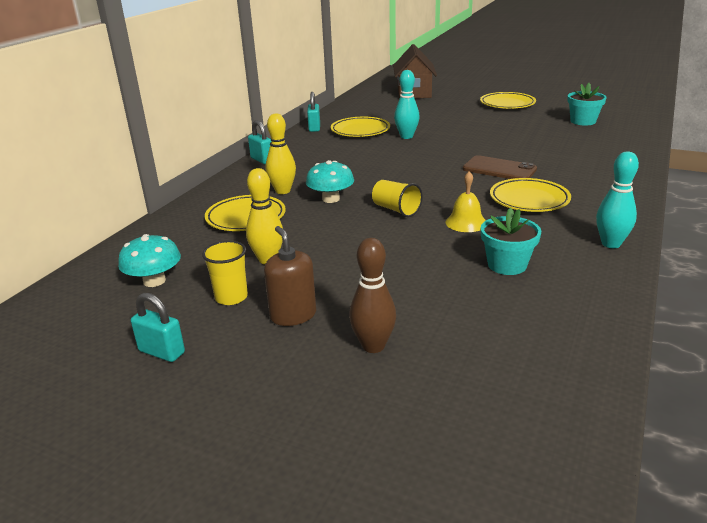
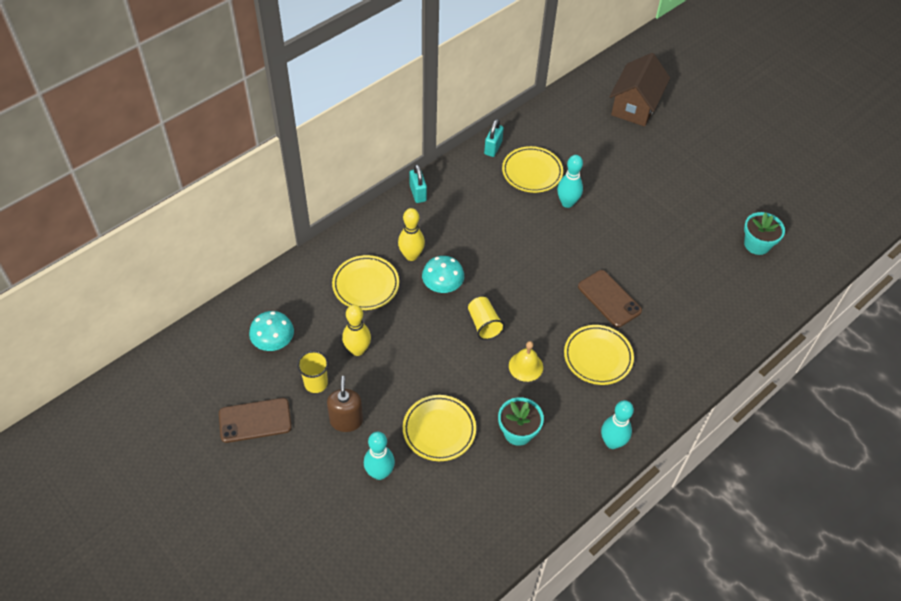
camera: 20 degrees right, 25 degrees up
turquoise padlock [131,293,185,362] -> brown phone [219,398,292,443]
brown bowling pin [349,238,396,353] -> turquoise bowling pin [364,432,395,480]
yellow plate [480,92,536,109] -> yellow plate moved to [403,395,476,461]

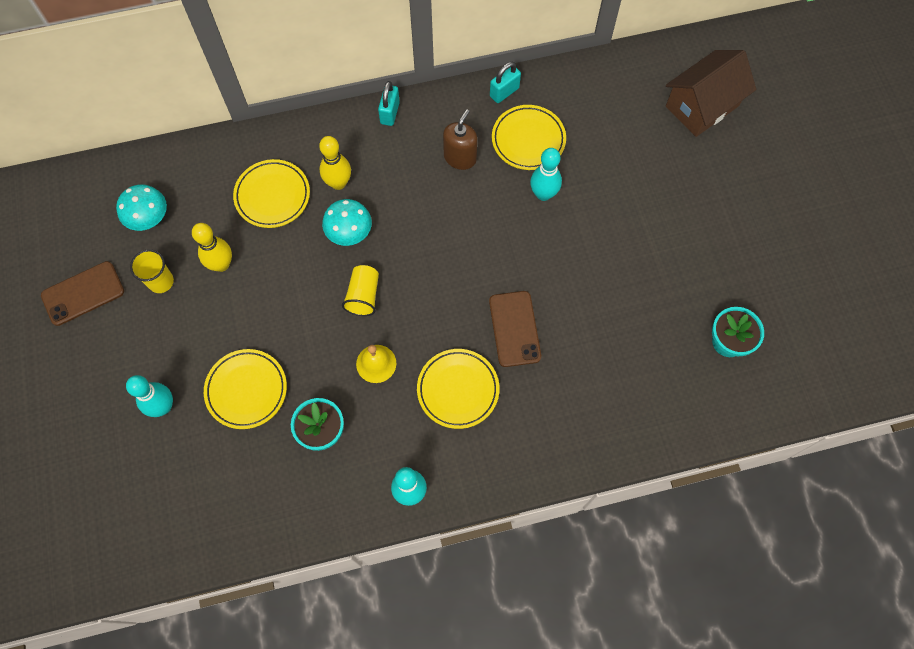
camera: 30 degrees right, 15 degrees up
brown phone [219,398,292,443] -> brown phone turned 45 degrees counterclockwise [41,261,124,326]
brown soap dispenser [327,376,363,432] -> brown soap dispenser moved to [443,109,477,170]

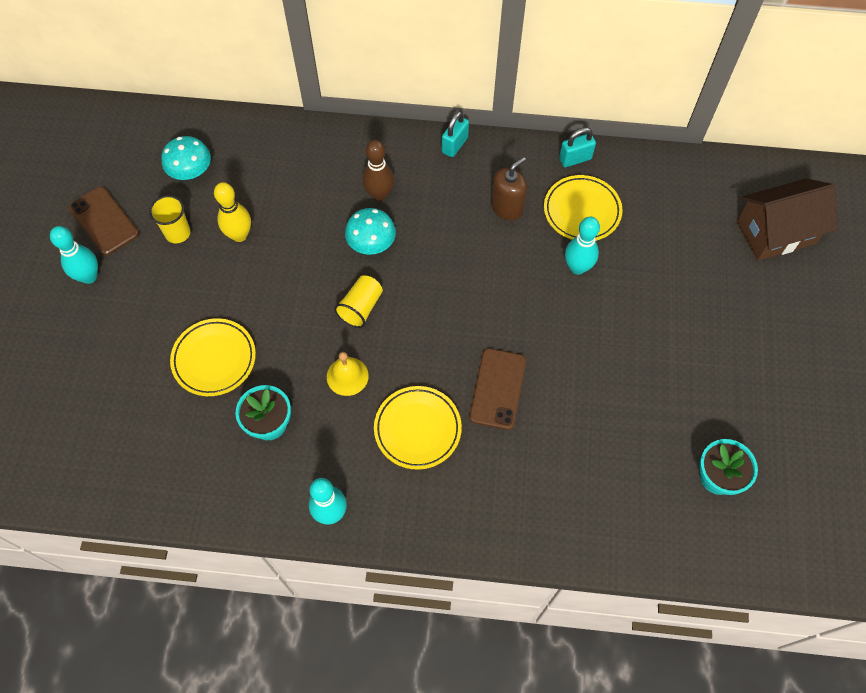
camera: 20 degrees right, 5 degrees down
brown phone [41,261,124,326] -> brown phone turned 60 degrees clockwise [69,186,139,255]
turquoise bowling pin [126,375,173,417] -> turquoise bowling pin moved to [50,226,98,284]
yellow plate [233,159,310,228] -> none
yellow bowling pin [319,136,351,190] -> brown bowling pin [362,140,394,201]

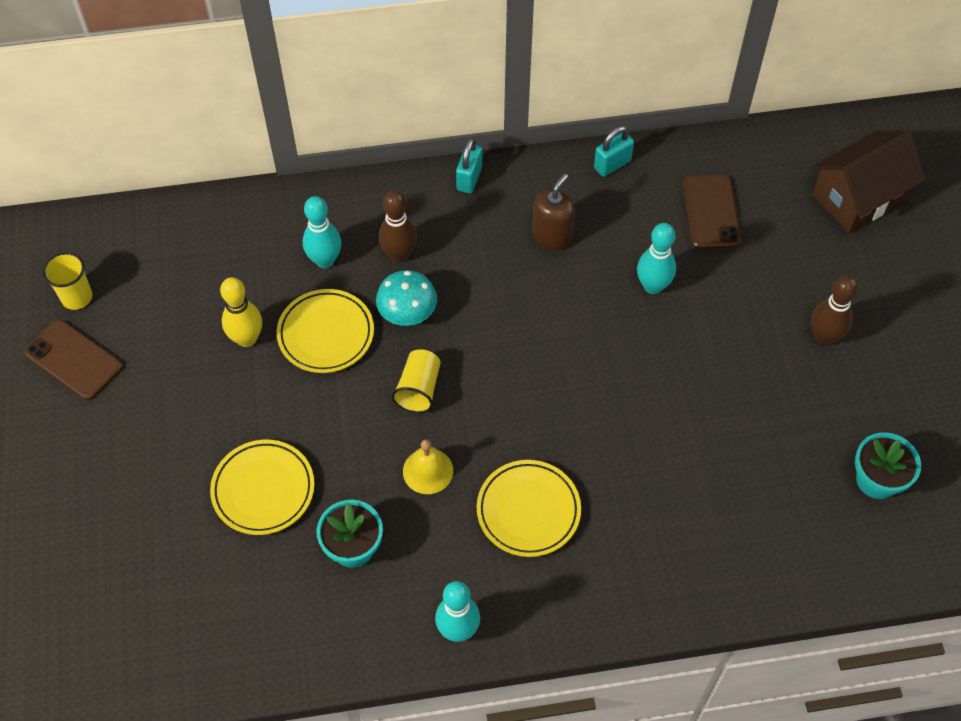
camera: 15 degrees left, 5 degrees down
turquoise bowling pin [50,226,98,284] -> turquoise bowling pin moved to [303,196,341,268]
yellow cup [149,195,191,243] -> yellow cup moved to [43,252,92,310]
turquoise mushroom [161,136,211,180] -> none
brown phone [469,348,526,430] -> brown phone moved to [683,175,741,249]
yellow plate [544,175,623,241] -> yellow plate moved to [277,289,374,373]
none -> brown bowling pin [811,275,858,345]

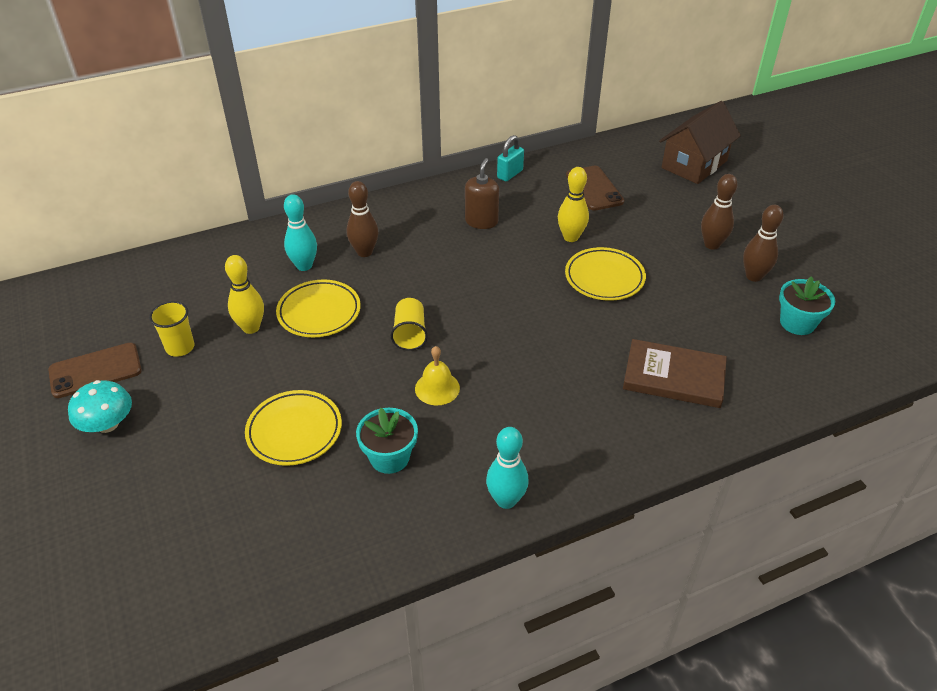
camera: 15 degrees left, 15 degrees down
brown phone [25,319,123,400] -> brown phone turned 45 degrees counterclockwise [48,343,142,398]
yellow cup [43,252,92,310] -> yellow cup moved to [149,301,195,357]
turquoise mushroom [376,270,437,326] -> turquoise mushroom moved to [68,380,132,433]
turquoise padlock [456,138,482,193] -> none
yellow plate [477,460,581,557] -> yellow plate moved to [565,247,646,301]
turquoise bowling pin [637,223,676,294] -> yellow bowling pin [558,167,589,242]
none -> brown book [623,339,727,408]
none -> brown bowling pin [743,205,784,282]

